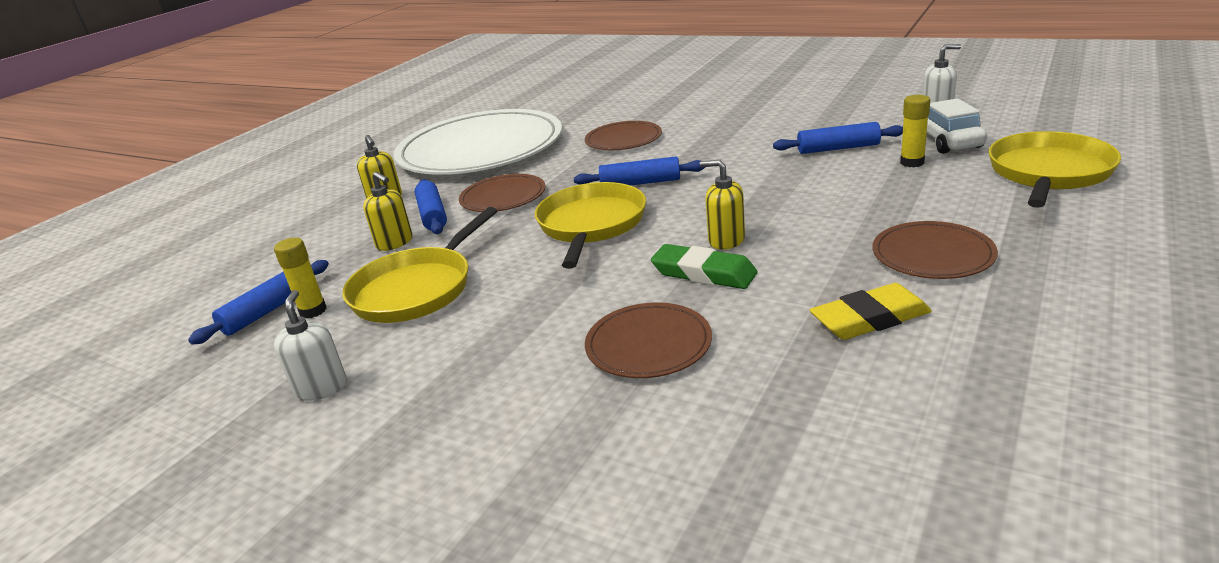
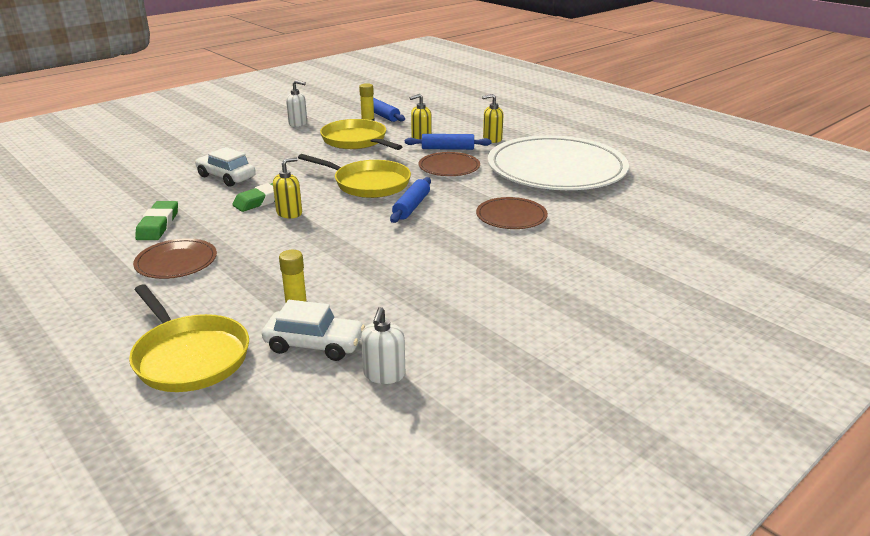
camera: 105 degrees right, 0 degrees up
brown plate [585,302,712,378] -> white car [195,147,256,187]
blue rolling pin [773,122,903,154] -> none
yellow eraser [810,283,932,340] -> green eraser [135,201,178,240]

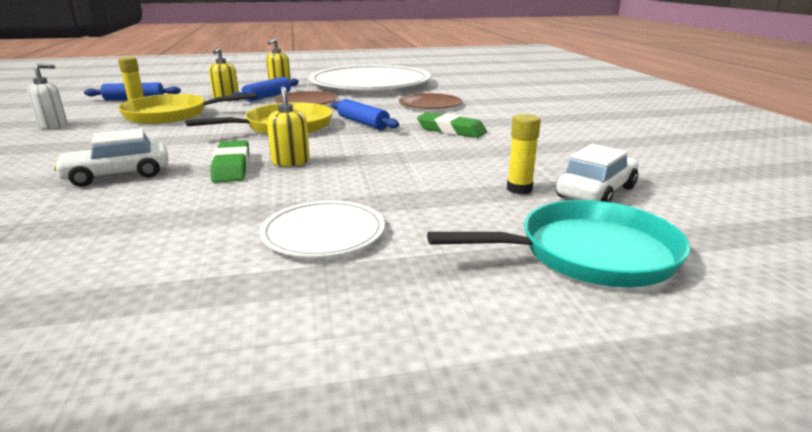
camera: 60 degrees left, 5 degrees down
yellow pan [129,284,249,392] -> turquoise pan [427,200,690,287]
brown plate [133,238,217,279] -> white plate [259,200,385,258]
green eraser [135,201,178,240] -> green eraser moved to [417,112,487,138]
white soap dispenser [361,307,405,384] -> none

